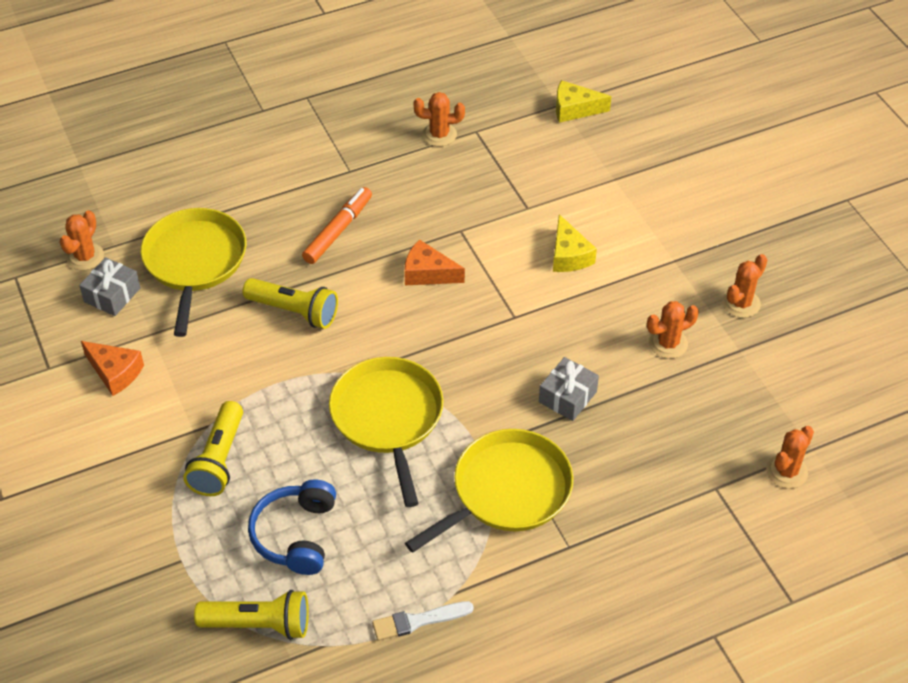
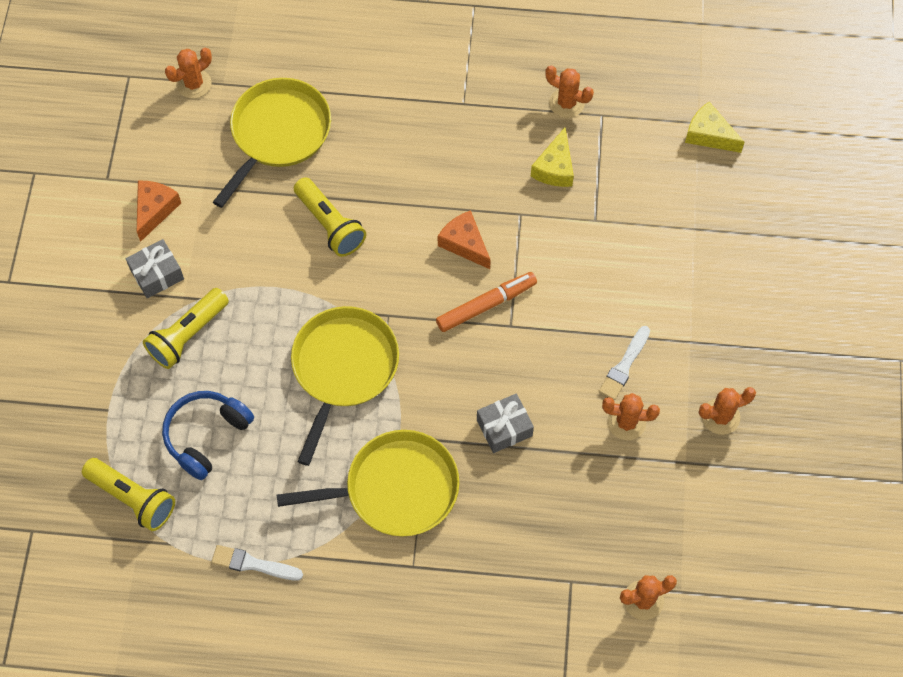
camera: 30 degrees right, 15 degrees up
grey gift [79,257,141,316] -> grey gift moved to [126,239,184,298]
orange cheese [81,341,144,396] -> orange cheese turned 135 degrees counterclockwise [137,181,181,242]
orange marker [302,187,372,264] -> orange marker moved to [436,272,537,332]
yellow cheese [553,214,597,272] -> yellow cheese moved to [531,127,574,187]
none -> white brush [599,326,650,400]

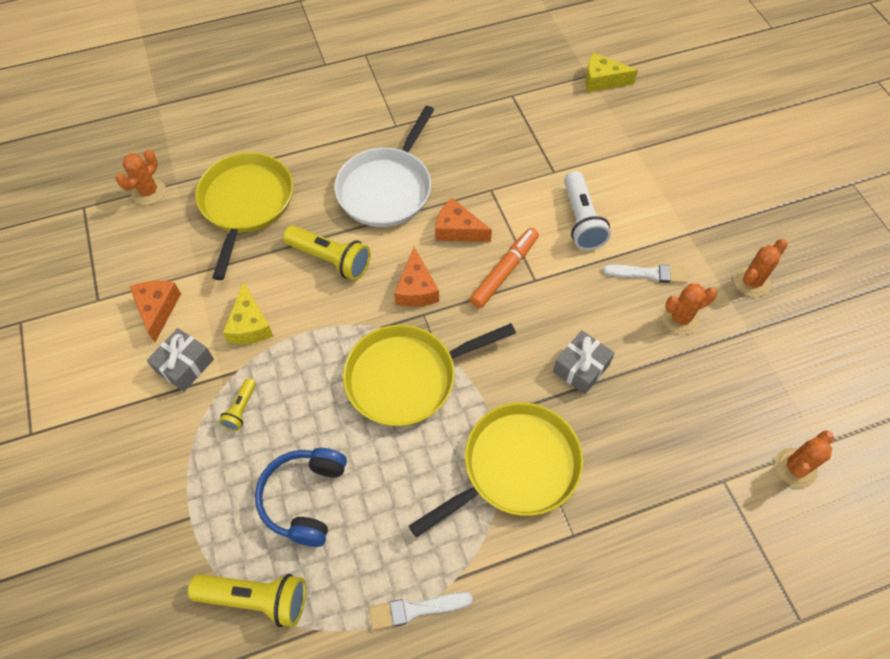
camera: 25 degrees left, 5 degrees down
yellow flashlight [143,288,229,369] -> yellow flashlight [219,378,256,431], size x0.54
yellow pan [291,306,399,466] -> yellow pan turned 105 degrees counterclockwise [343,323,516,426]
yellow cheese [531,127,574,187] -> yellow cheese moved to [223,282,273,344]
orange cactus [545,66,594,118] -> none
white brush [599,326,650,400] -> white brush turned 90 degrees counterclockwise [603,264,687,284]
none -> white pan [334,106,434,227]
none -> orange cheese [394,247,439,307]
none -> white flashlight [564,171,611,250]

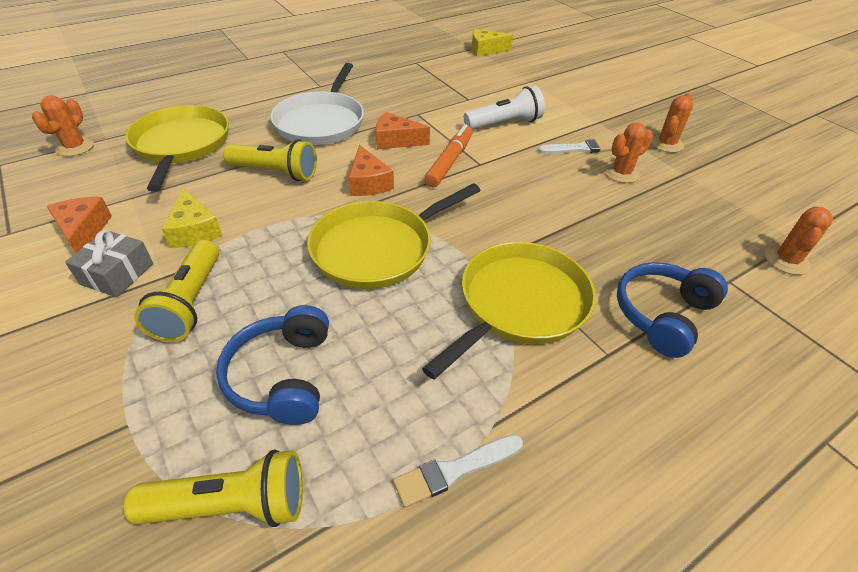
camera: 15 degrees left, 15 degrees down
yellow flashlight [219,378,256,431] -> yellow flashlight [134,240,219,342], size x1.85
grey gift [553,330,615,395] -> none
white flashlight [564,171,611,250] -> white flashlight turned 90 degrees counterclockwise [464,86,545,130]
none -> blue headphones [617,262,728,358]

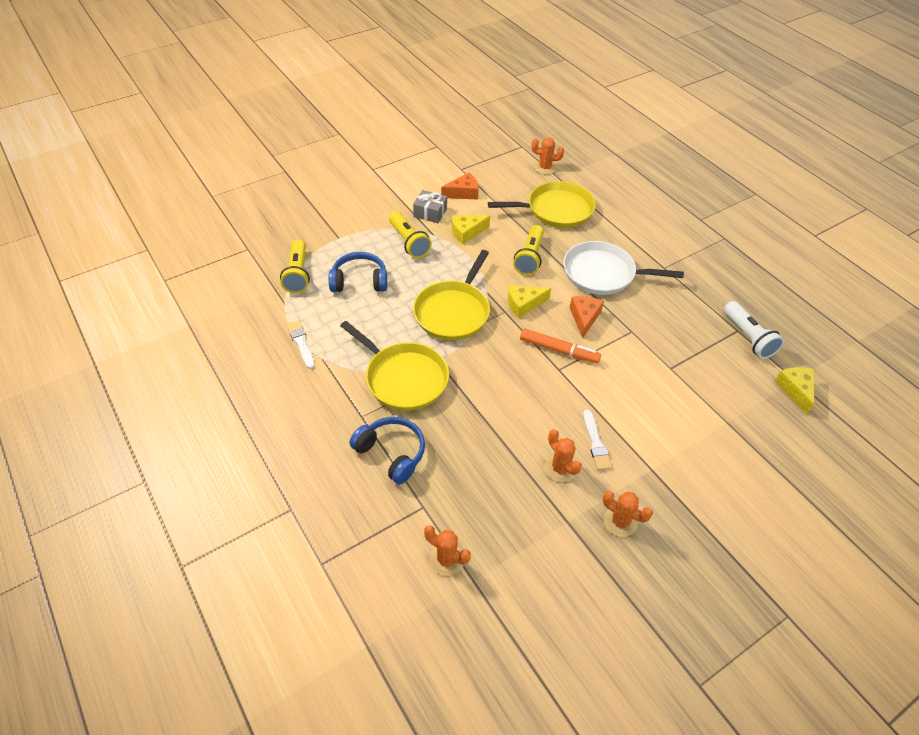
camera: 90 degrees right, 5 degrees up
yellow flashlight [134,240,219,342] -> yellow flashlight turned 120 degrees counterclockwise [389,211,432,258]
yellow pan [307,183,481,289] -> yellow pan turned 120 degrees counterclockwise [413,250,490,340]
orange cheese [348,145,394,196] -> yellow cheese [508,285,551,318]
white flashlight [464,86,545,130] -> white flashlight moved to [724,301,784,359]

